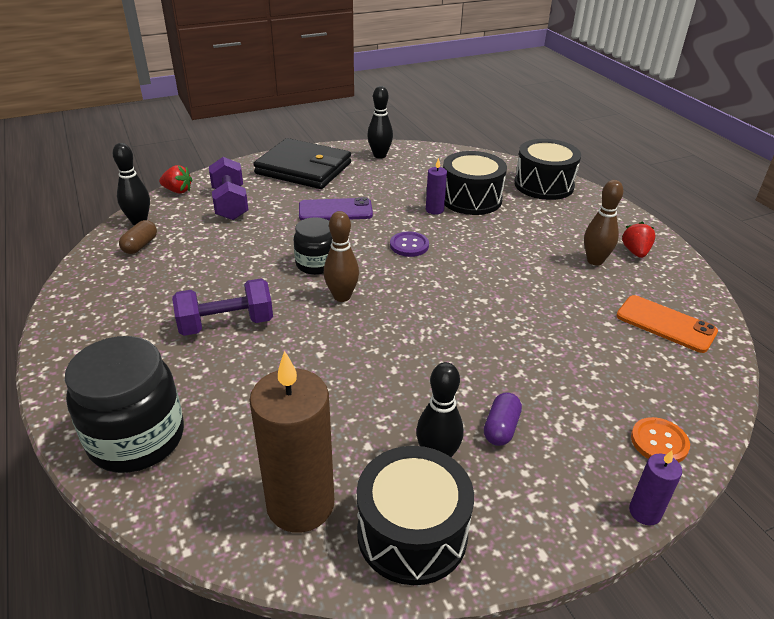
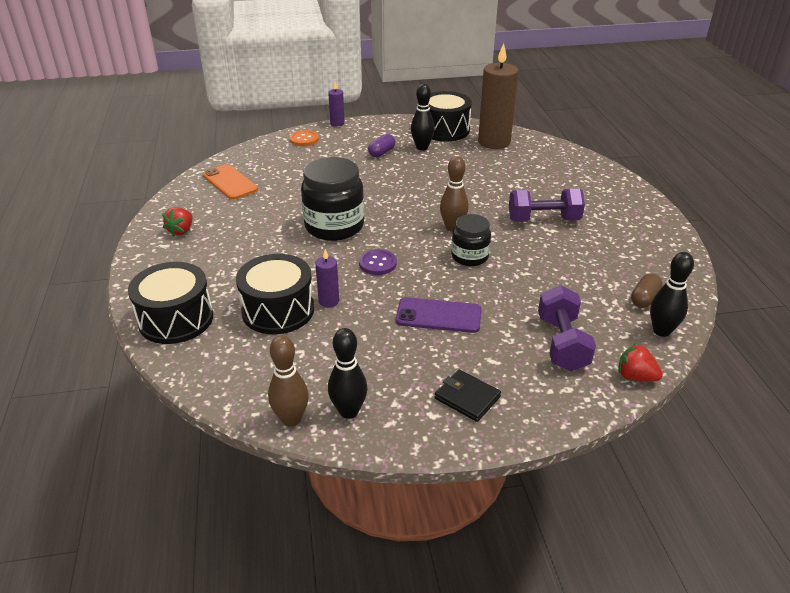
camera: 165 degrees left, 0 degrees up
black jar [65,336,184,473] -> black jar moved to [301,157,364,241]
black wallet [253,138,351,189] -> black wallet [435,369,501,422], size x0.47
brown bowling pin [584,180,623,265] -> brown bowling pin moved to [268,336,309,427]

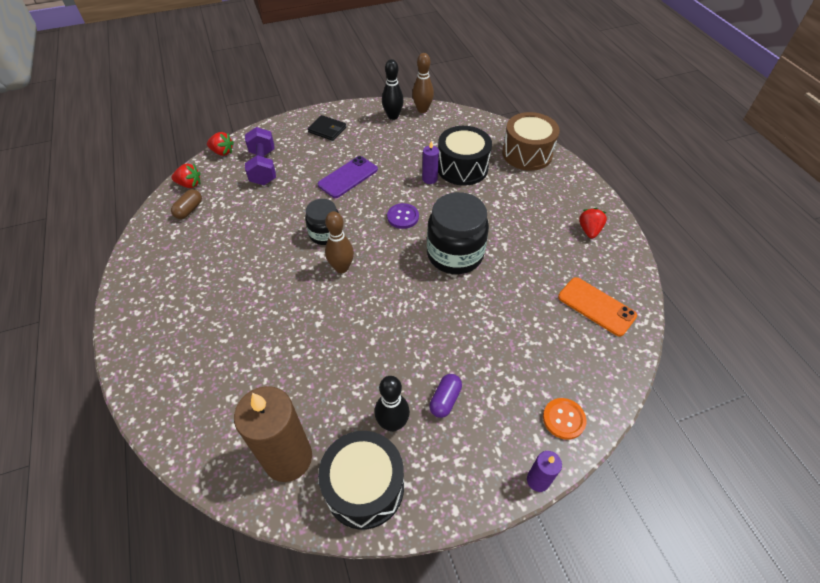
camera: 170 degrees right, 15 degrees up
black drum [128,262,213,344] -> brown drum [502,112,560,171]
purple phone [396,297,482,333] -> purple phone turned 45 degrees counterclockwise [317,156,378,198]
purple dumbbell [509,189,585,222] -> none
black bowling pin [650,252,694,337] -> red strawberry [171,163,201,188]

